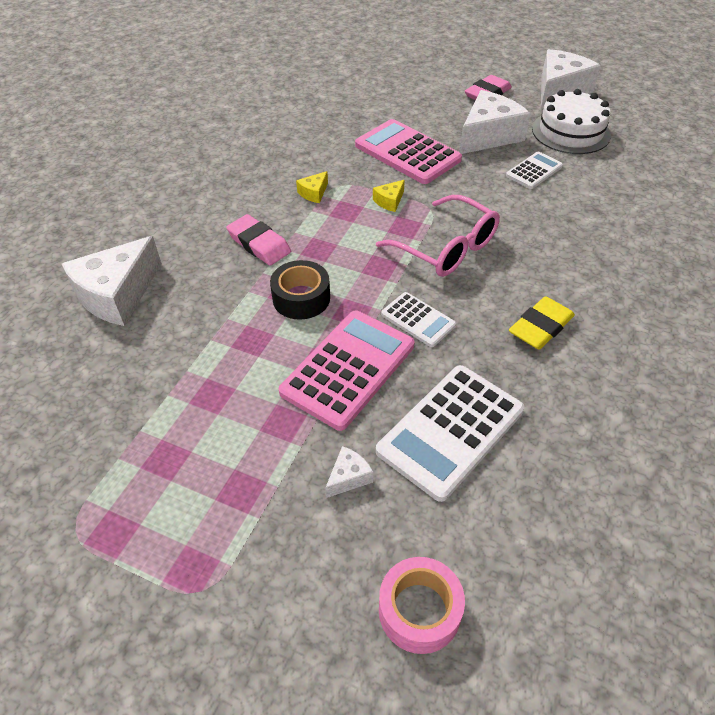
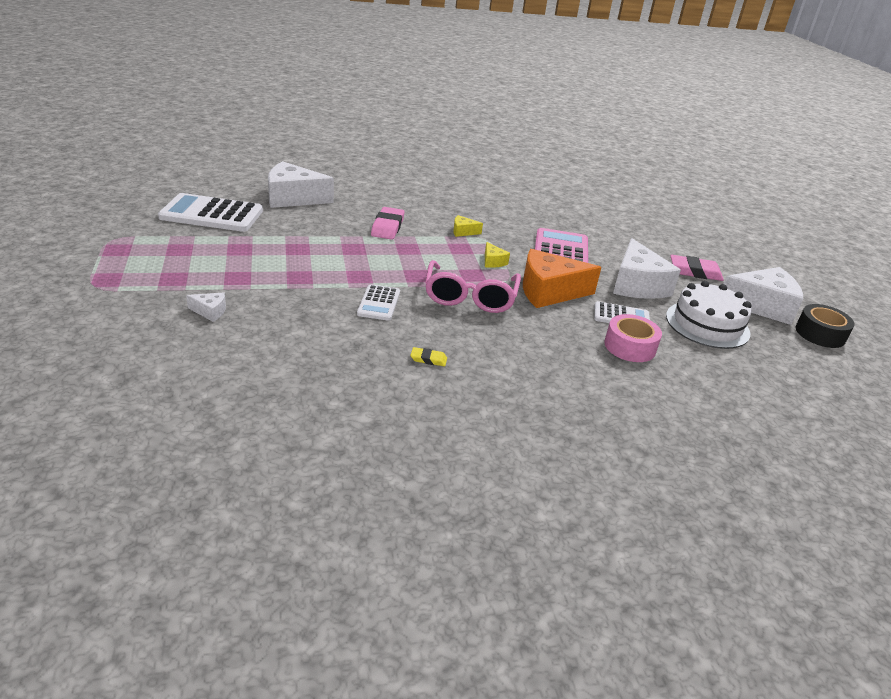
camera: 50 degrees right, 15 degrees down
black tape [270,260,330,320] -> black tape moved to [796,304,855,348]
pink calculator [279,311,415,431] -> none
yellow cheese [373,180,405,212] -> yellow cheese turned 120 degrees counterclockwise [485,242,510,268]
white calculator [376,365,524,502] -> white calculator moved to [158,193,263,232]
pink tape [379,557,465,654] -> pink tape moved to [604,314,662,362]
white cheese [460,90,531,154] -> white cheese turned 75 degrees clockwise [613,238,681,299]
yellow eraser [509,296,575,349] -> yellow eraser [411,347,447,366], size x0.52
none -> orange cheese [523,249,602,308]

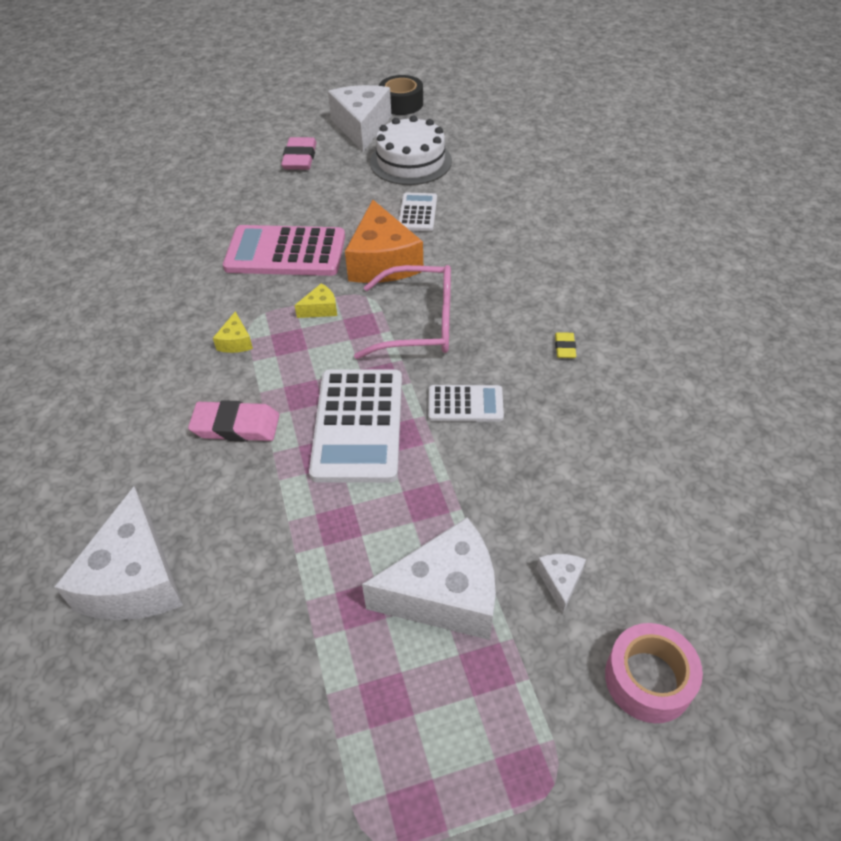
camera: 90 degrees left, 15 degrees up
white calculator [158,193,263,232] -> white calculator moved to [309,369,402,483]
pink tape [604,314,662,362] -> pink tape moved to [605,623,703,723]
white cheese [613,238,681,299] -> white cheese moved to [362,517,496,640]

